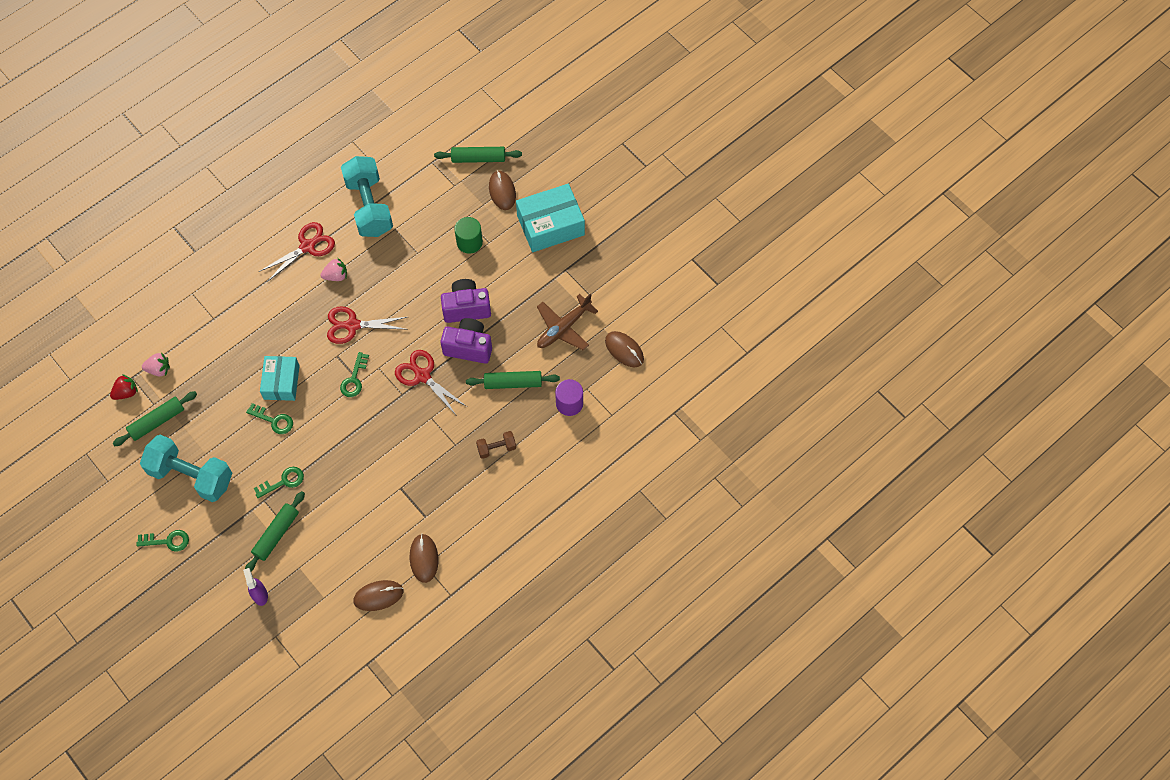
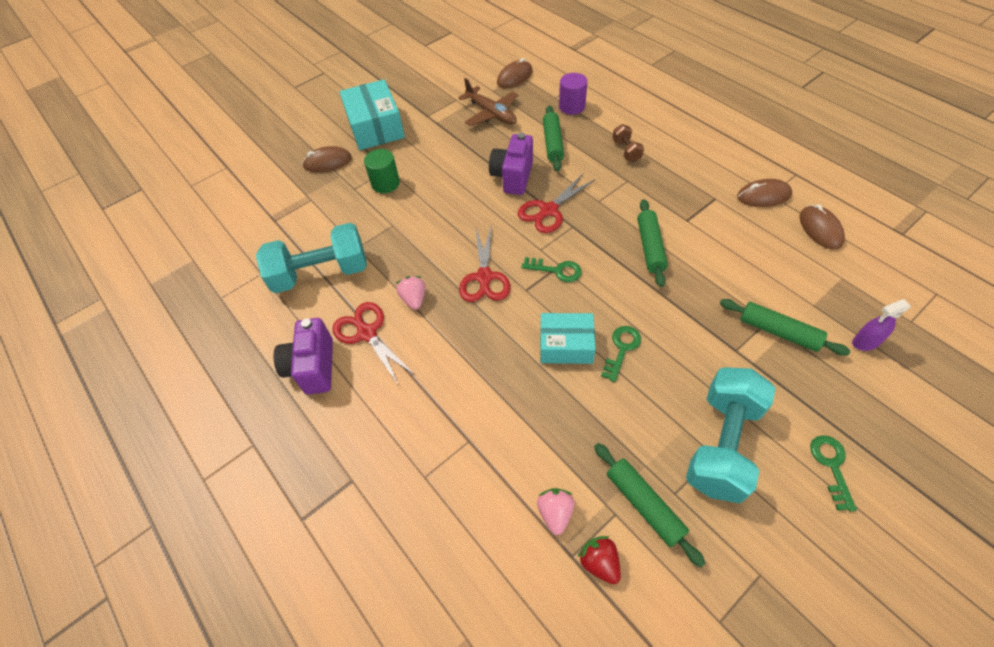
camera: 85 degrees left, 10 degrees down
green key [254,467,304,498] -> none
green rolling pin [434,147,522,163] -> green rolling pin moved to [637,199,668,287]
purple camera [441,279,491,323] -> purple camera moved to [274,318,333,395]

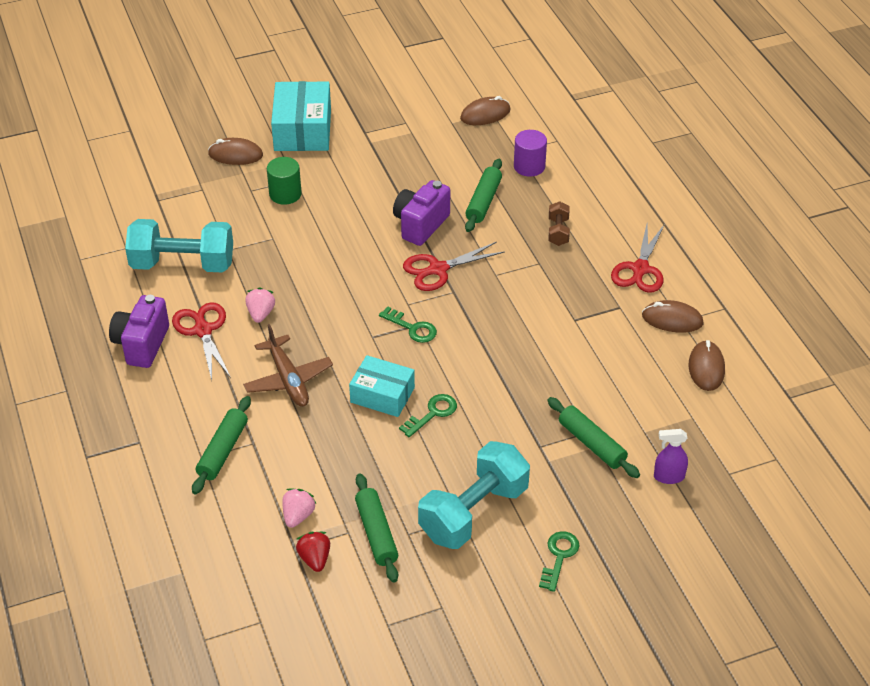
camera: 15 degrees right, 10 degrees down
brown plane [458,78,518,126] -> brown plane moved to [243,324,333,407]
red scissors [459,225,510,302] -> red scissors moved to [611,224,665,293]
green rolling pin [637,199,668,287] -> green rolling pin moved to [192,396,251,494]

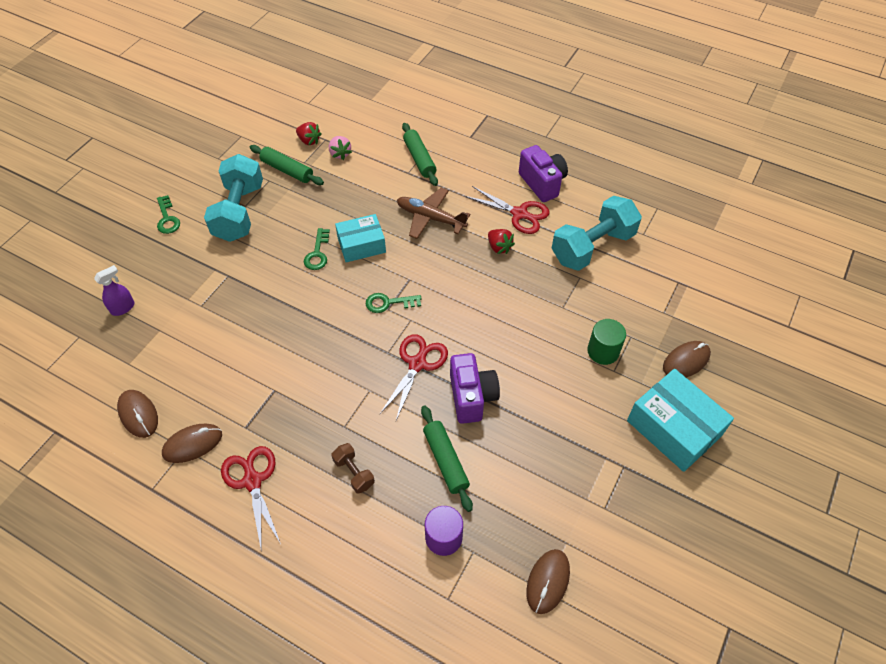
camera: 140 degrees right, 10 degrees up
pink strawberry [245,287,275,323] -> red strawberry [488,229,515,254]
green rolling pin [547,397,640,478] -> none

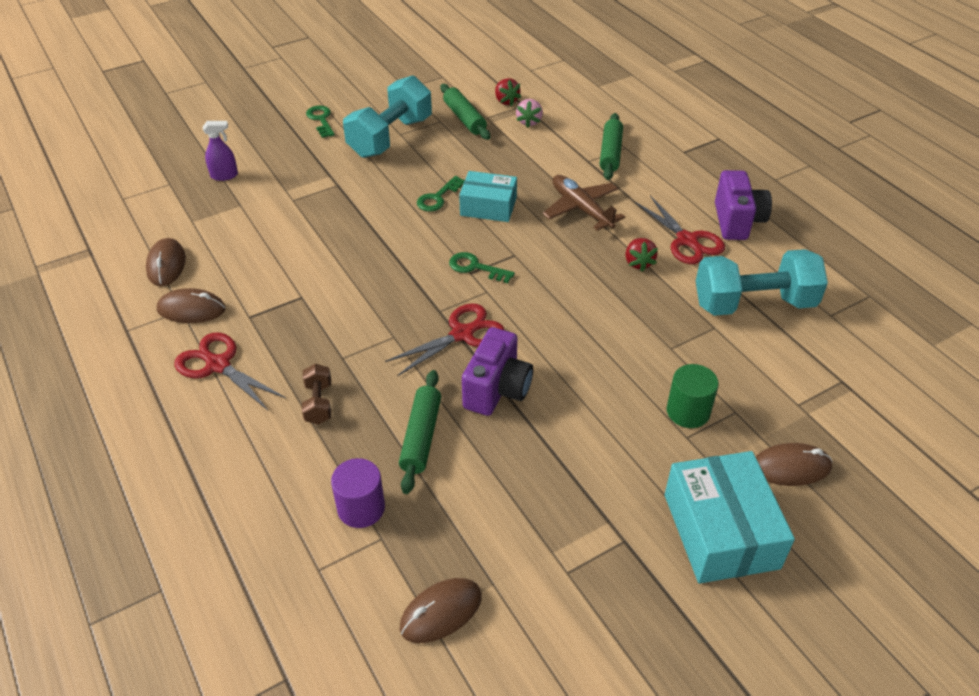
camera: 30 degrees right, 10 degrees down
green key [157,195,180,234] -> green key turned 150 degrees clockwise [306,106,335,138]
red scissors [221,446,281,552] -> red scissors turned 60 degrees counterclockwise [174,332,286,410]

